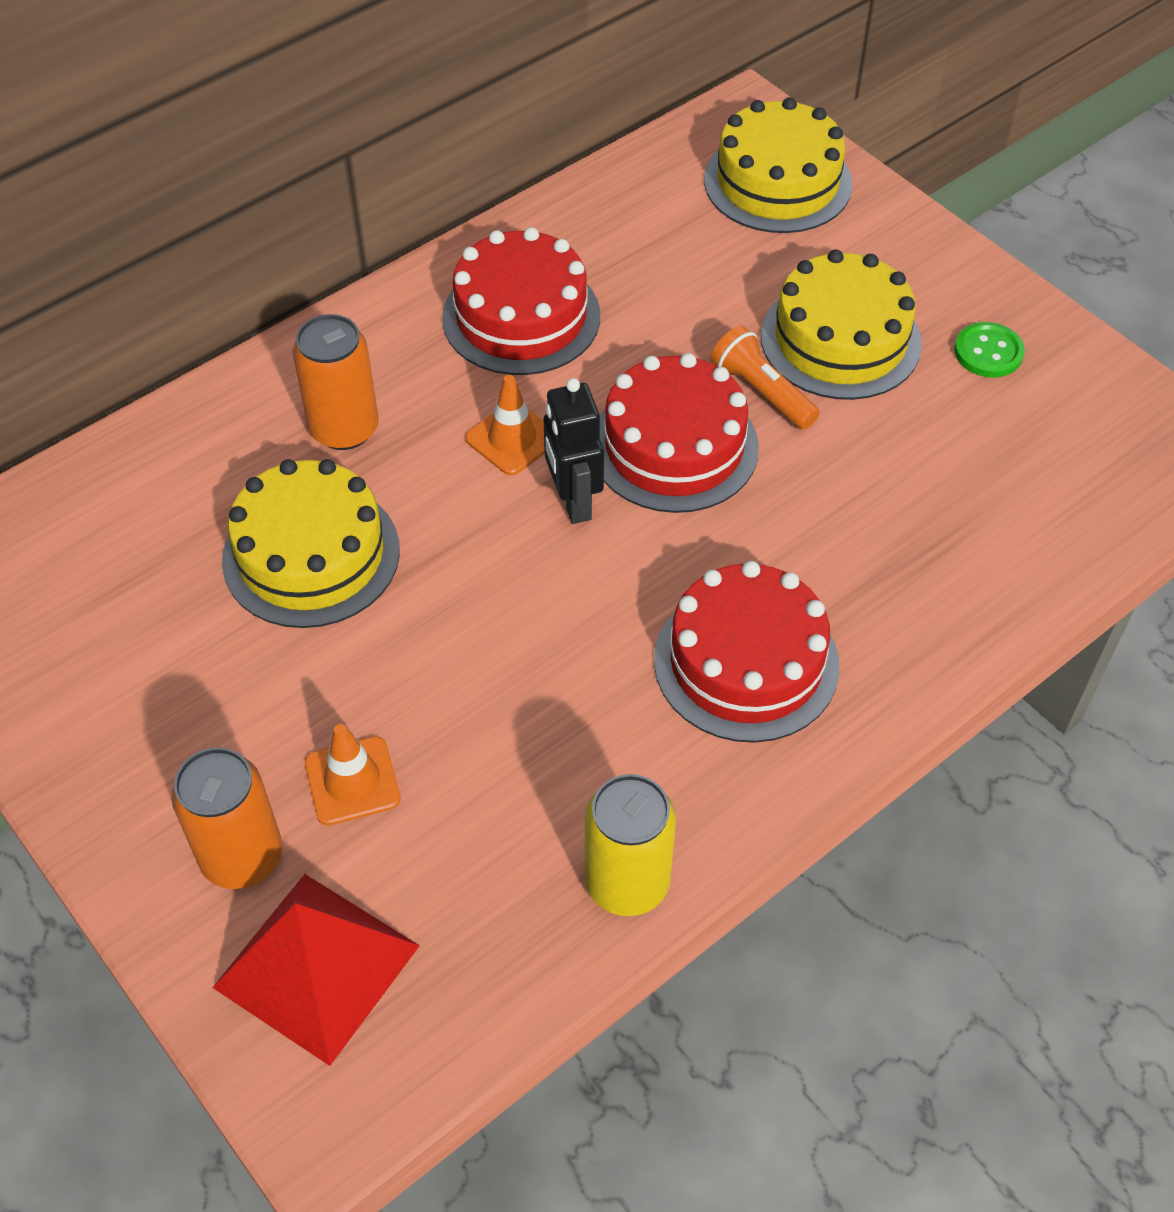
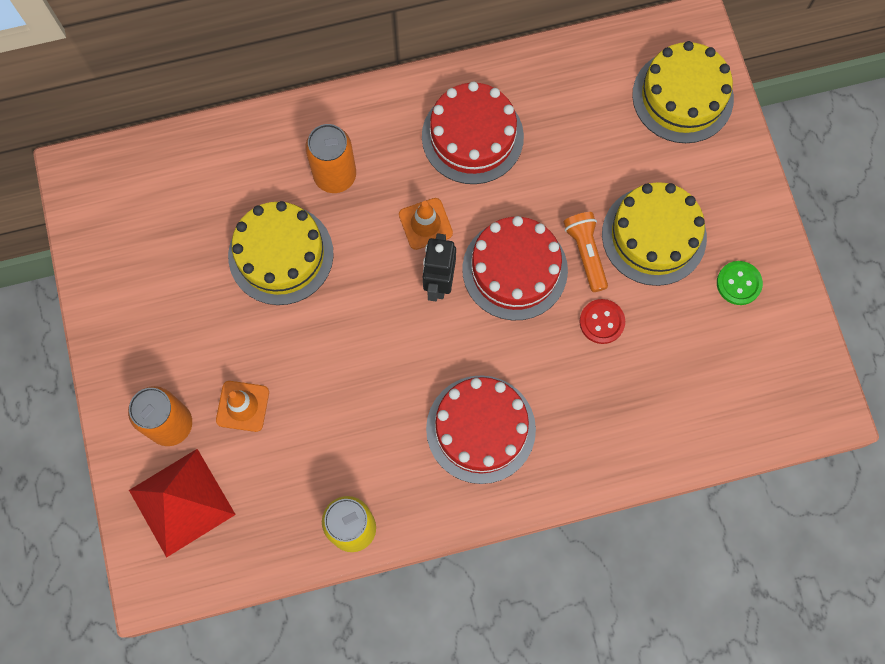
camera: 25 degrees right, 20 degrees up
none -> red button [580,299,625,344]

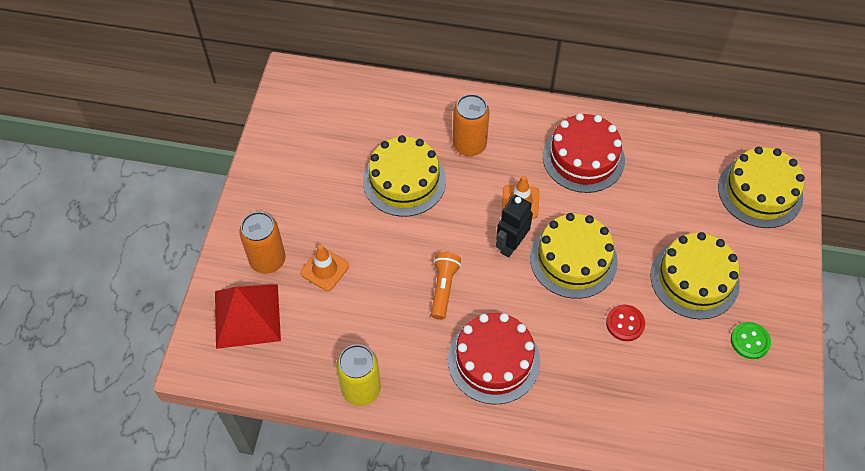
camera: 25 degrees right, 15 degrees down
red cake [462,216,568,321] -> yellow cake [530,213,618,299]
orange flashlight [564,212,608,292] -> orange flashlight moved to [431,252,461,320]

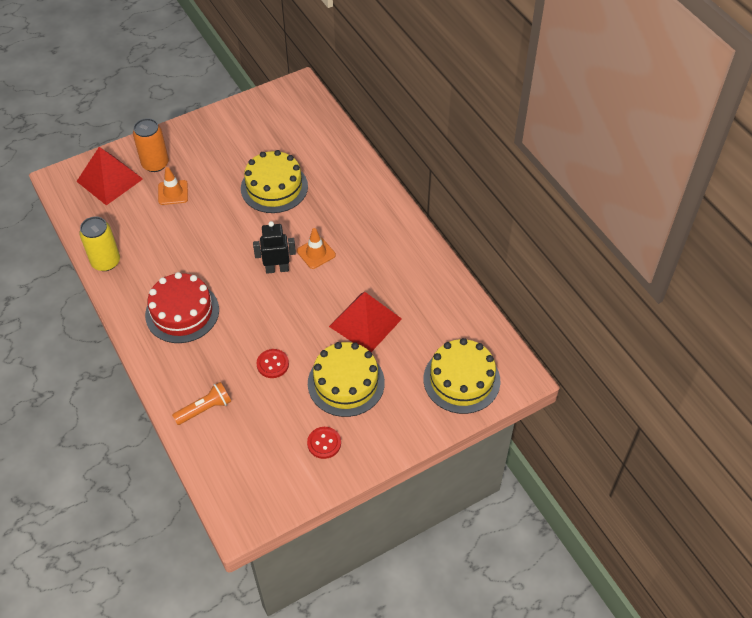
camera: 50 degrees right, 5 degrees down
orange flashlight [431,252,461,320] -> orange flashlight moved to [172,382,231,425]
orange can [453,94,490,156] -> none
yellow cake [530,213,618,299] -> none
red cake [543,113,625,193] -> none
green button [731,322,771,359] -> red button [307,427,341,459]
none -> red pyramid [329,292,402,352]

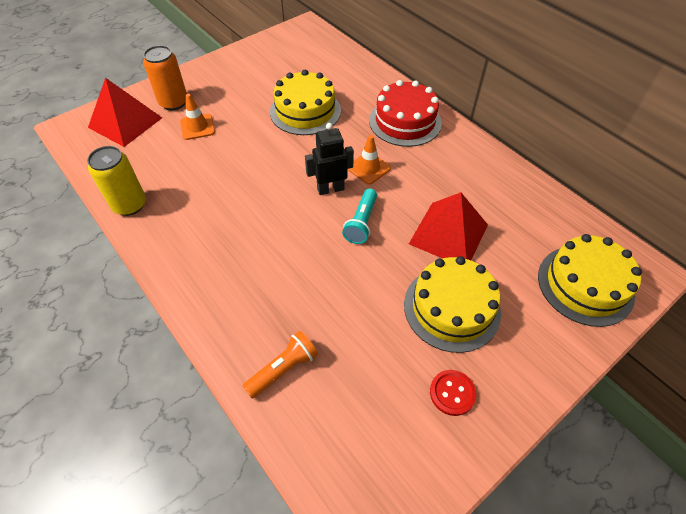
camera: 10 degrees left, 0 degrees up
red cake [145,272,219,343] -> red cake moved to [369,80,442,147]
red button [257,349,289,378] -> none
none -> turquoise flashlight [342,188,377,244]

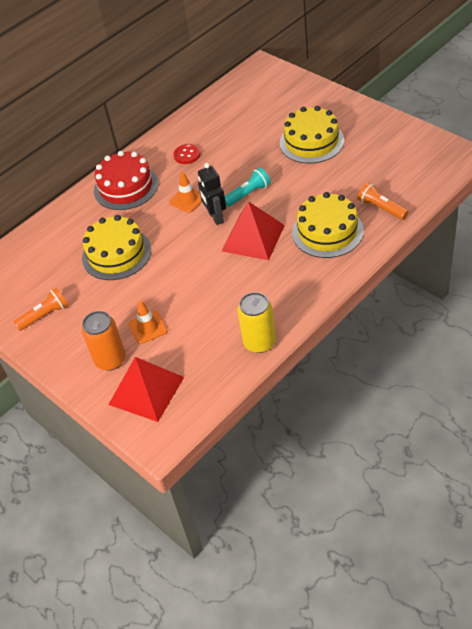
camera: 90 degrees left, 5 degrees down
turquoise flashlight [342,188,377,244] -> turquoise flashlight turned 45 degrees counterclockwise [225,168,271,207]
red pyramid [409,192,488,260] -> red pyramid moved to [222,201,285,260]
red button [430,370,476,416] -> red button moved to [173,144,201,164]
yellow cake [538,234,642,327] -> yellow cake moved to [292,192,364,258]
none -> orange flashlight [14,288,68,331]

